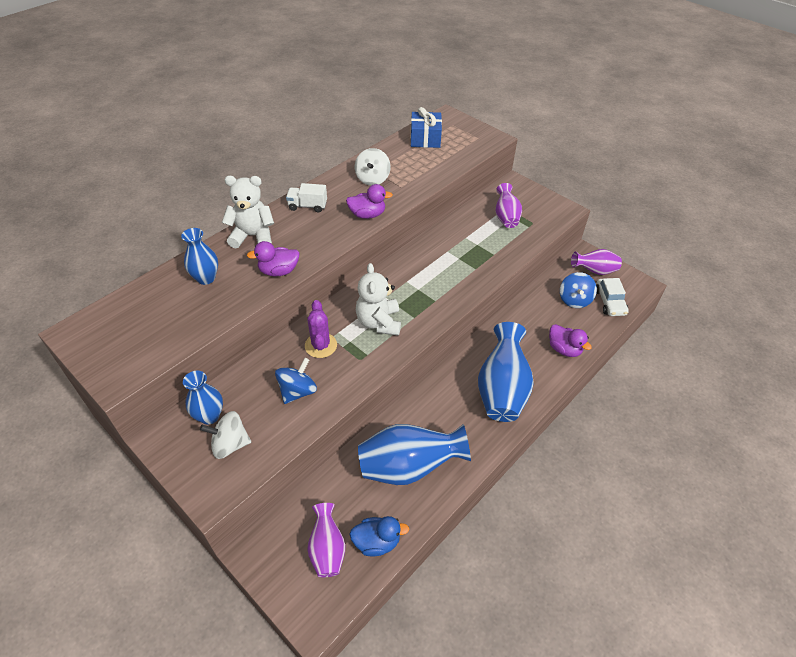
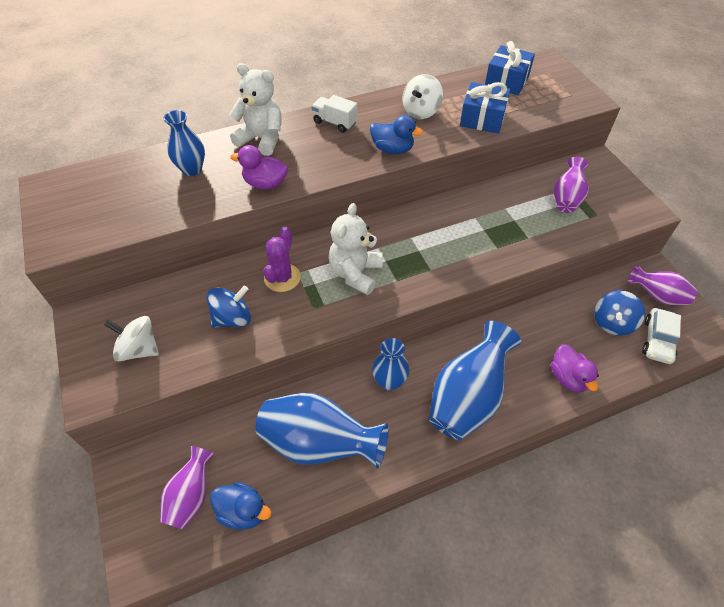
camera: 25 degrees right, 5 degrees up
blue vase [183,371,223,424] -> blue vase moved to [372,338,410,391]
purple duck [346,184,393,219] -> blue duck [370,115,423,154]
none -> blue gift [460,82,510,134]

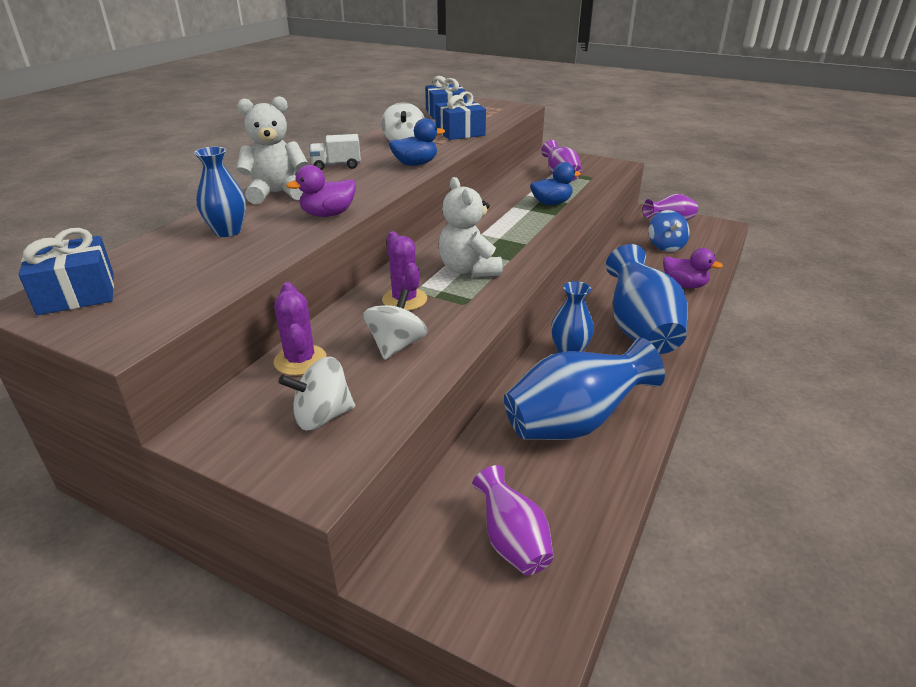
camera: 40 degrees left, 20 degrees down
blue spinning top [207,285,251,328] -> white spinning top [363,289,428,360]
blue duck [210,482,271,530] -> blue duck moved to [530,162,581,205]
white car [642,308,681,364] -> none
none -> blue gift [19,228,114,315]
none -> purple cactus [273,282,327,376]

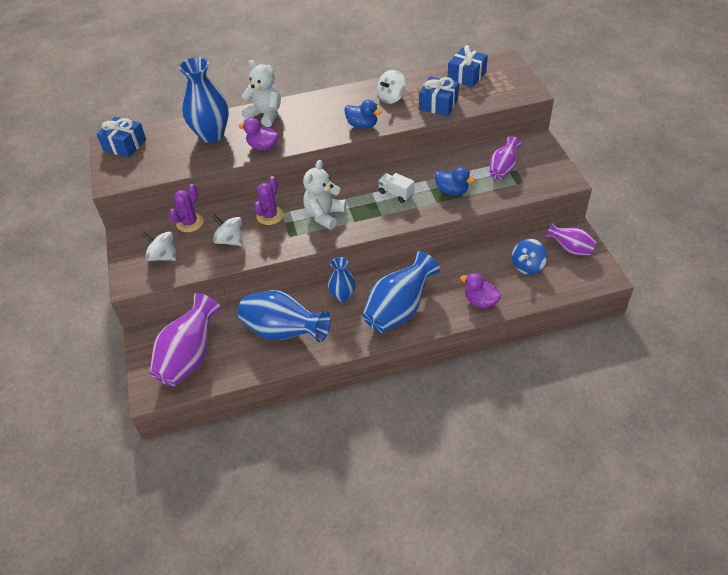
camera: 50 degrees right, 15 degrees up
blue vase [194,147,246,237] -> blue vase [179,57,229,143], size x1.73
white truck [310,134,361,170] -> white truck moved to [378,173,414,203]
white spinning top [363,289,428,360] -> white spinning top turned 120 degrees counterclockwise [212,214,242,246]
purple vase [472,465,554,575] -> purple vase [149,293,221,386], size x1.73
purple duck [663,248,723,288] -> purple duck turned 135 degrees clockwise [460,273,501,308]

